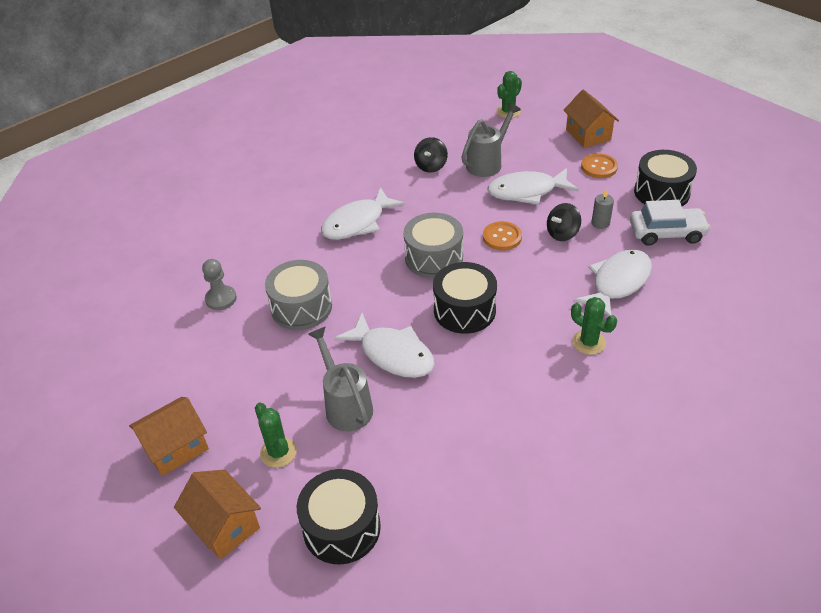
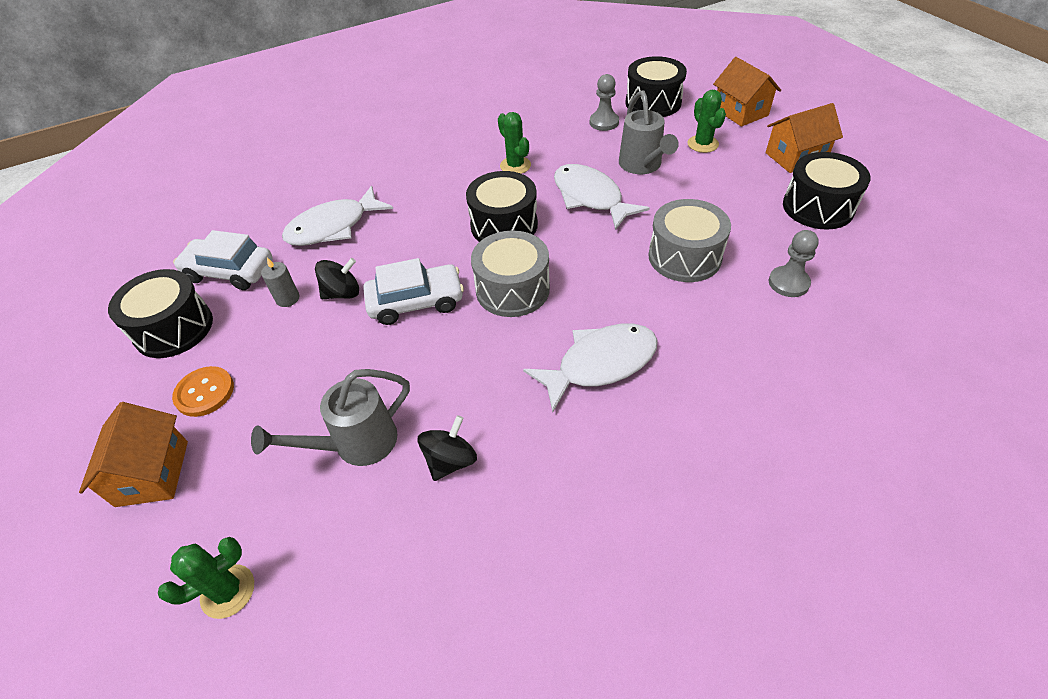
camera: 165 degrees left, 5 degrees up
orange button [483,221,522,250] -> white car [363,258,464,325]
white fish [488,168,579,205] -> none
green cactus [571,297,617,355] -> green cactus moved to [498,112,531,174]
none -> grey pawn [590,74,619,131]
none -> black drum [783,152,871,229]

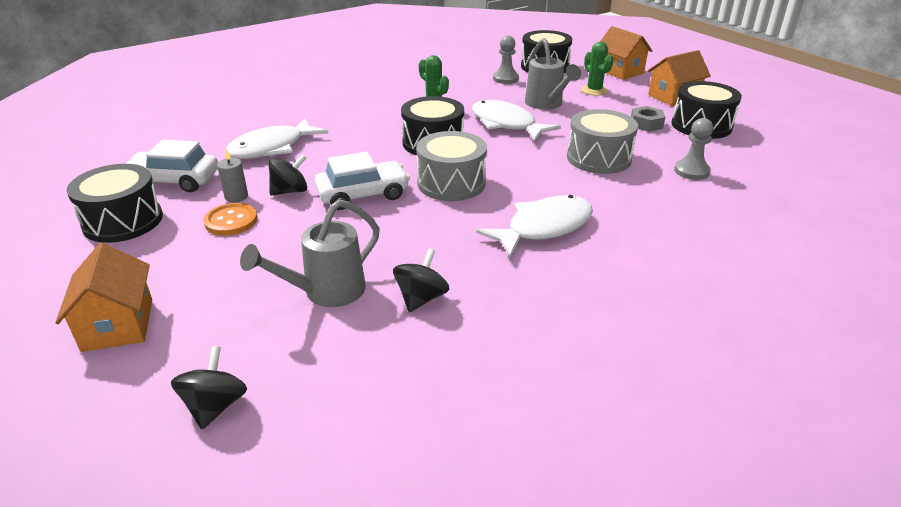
camera: 10 degrees left, 15 degrees down
green cactus [158,537,254,619] -> black spinning top [171,346,247,429]
orange button [172,366,234,417] -> orange button moved to [203,203,258,236]
none -> grey nut [631,106,665,132]

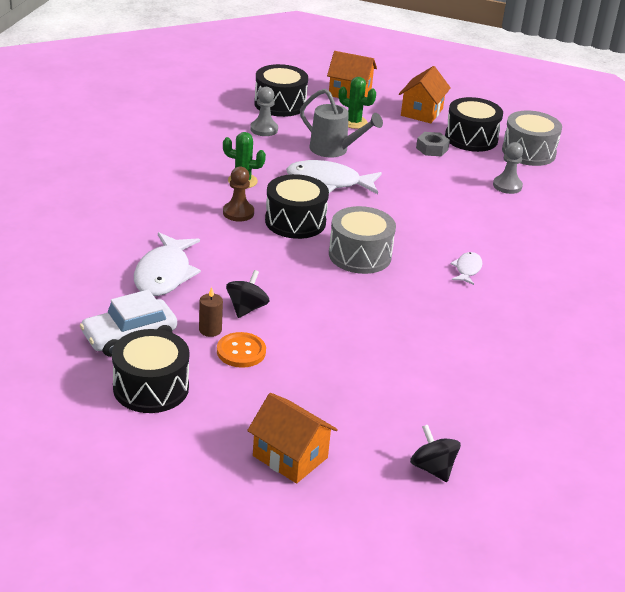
camera: 40 degrees left, 0 degrees up
grey candle [217,149,248,202] -> brown candle [199,287,223,337]
grey watering can [240,199,380,307] -> none
white car [314,152,410,210] -> none
black spinning top [393,249,449,312] -> none
white fish [476,195,593,258] -> white fish [450,252,482,285], size x0.51
grey drum [567,109,638,174] -> grey drum moved to [502,111,562,166]
none -> brown pawn [223,167,254,221]

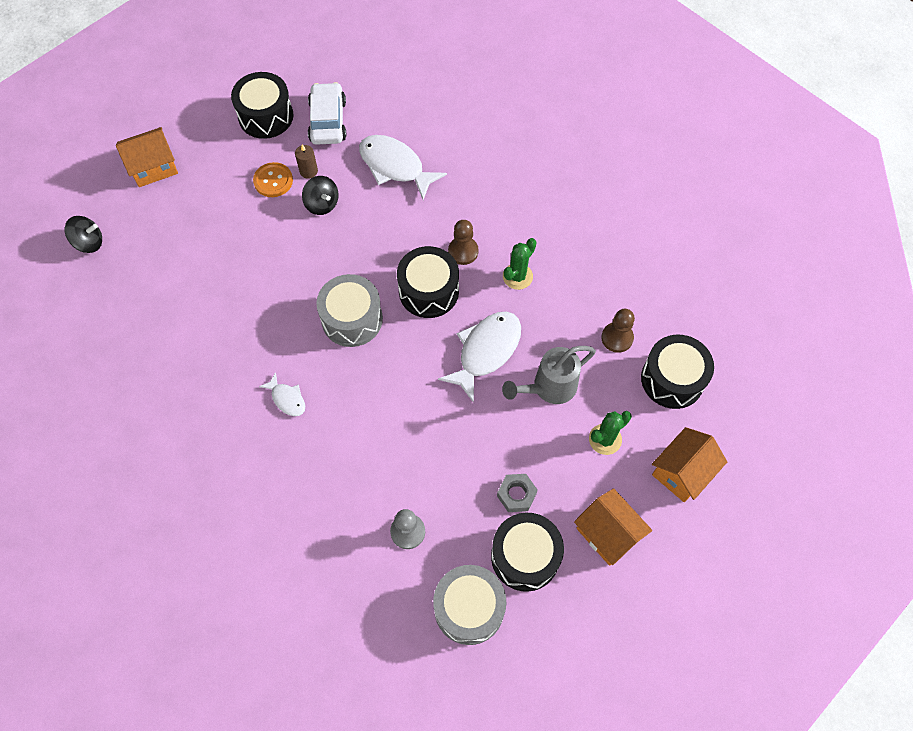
camera: 120 degrees right, 30 degrees up
grey pawn [250,87,278,136] -> brown pawn [601,309,635,353]

